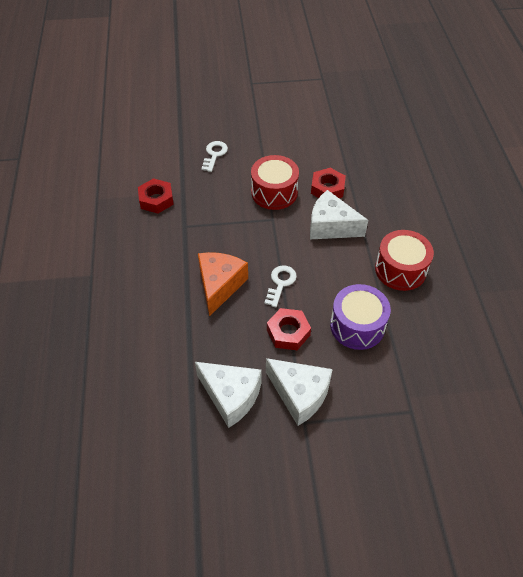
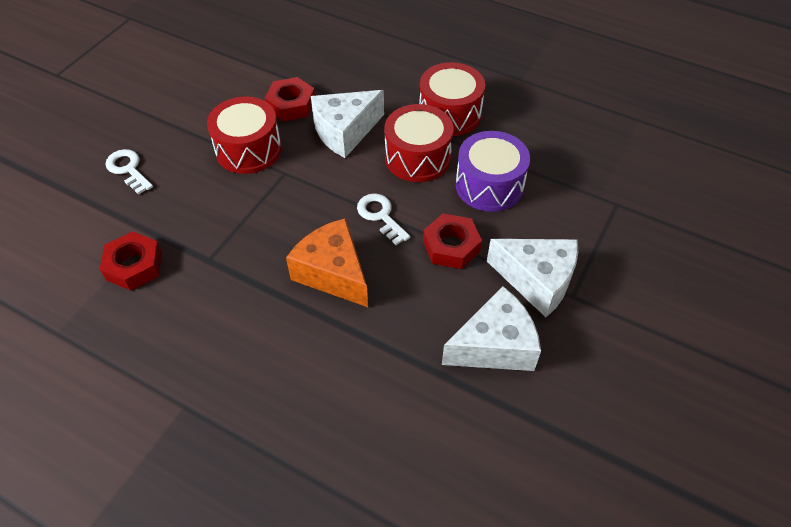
camera: 55 degrees left, 0 degrees up
white cheese [266,358,333,426] -> white cheese turned 45 degrees clockwise [487,239,578,317]
none -> red drum [384,104,453,182]

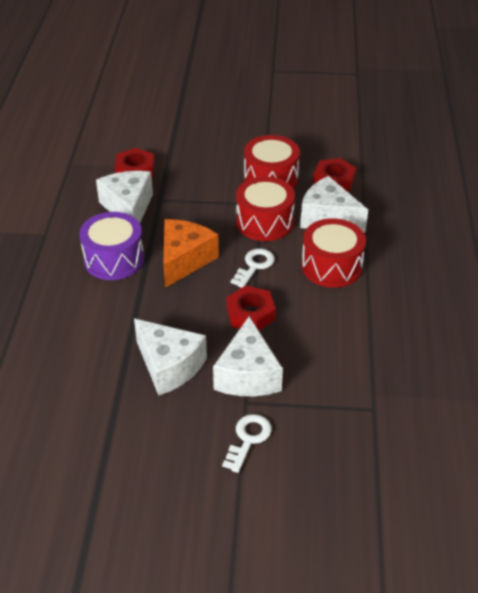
camera: 65 degrees right, 10 degrees down
white key [105,149,153,195] -> white key moved to [222,414,272,473]
red drum [419,62,485,136] -> red drum moved to [236,177,295,241]
purple drum [456,131,530,212] -> purple drum moved to [79,212,144,280]
none -> white cheese [96,171,153,223]

